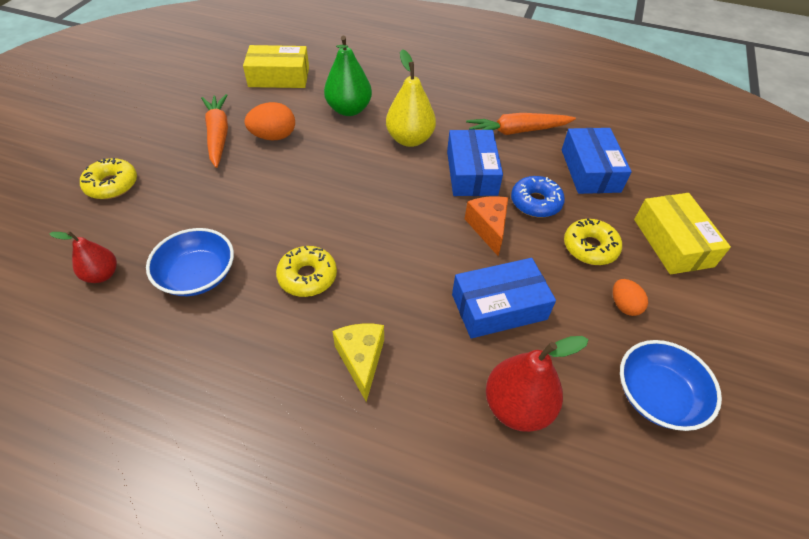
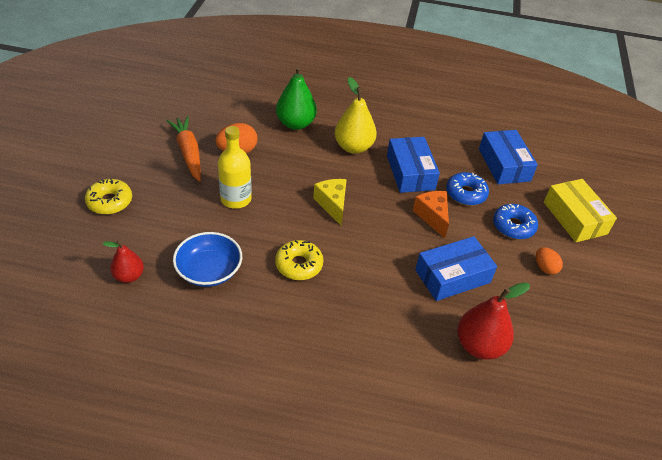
camera: 10 degrees left, 5 degrees down
yellow box [243,45,309,88] -> none
yellow cheese [332,323,384,402] -> yellow cheese moved to [313,179,347,226]
orange carrot [466,113,576,135] -> none
yellow donut [564,219,622,265] -> blue donut [493,204,538,239]
blue bowl [620,340,722,431] -> none
none -> yellow bottle [218,126,252,209]

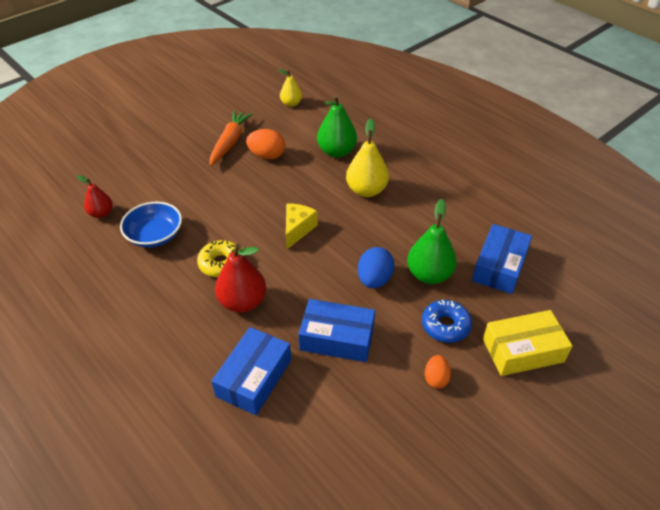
camera: 40 degrees right, 0 degrees up
yellow donut [85,179,132,214] -> none
yellow bottle [218,126,252,209] -> none
blue box [387,137,440,193] -> blue box moved to [212,327,291,415]
orange cheese [413,191,449,238] -> blue egg [358,247,394,288]
blue donut [446,172,489,206] -> green pear [407,199,457,284]
red pear [457,282,530,360] -> red pear moved to [215,244,266,313]
yellow box [544,179,617,242] -> yellow box turned 60 degrees clockwise [483,310,572,376]
none -> yellow pear [278,69,302,107]

